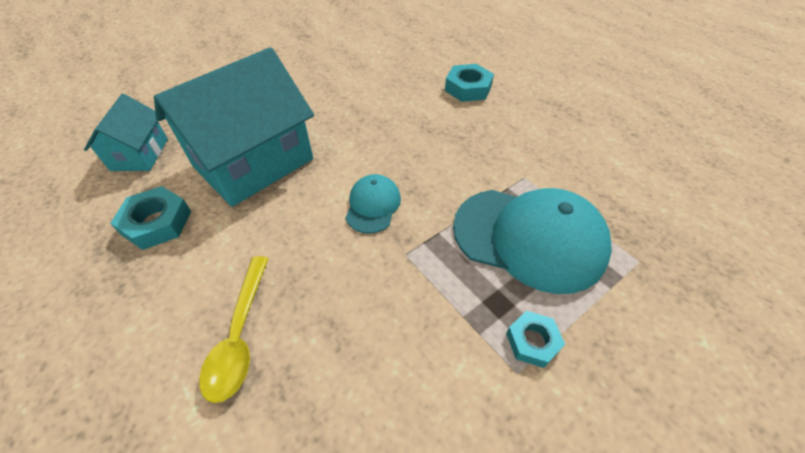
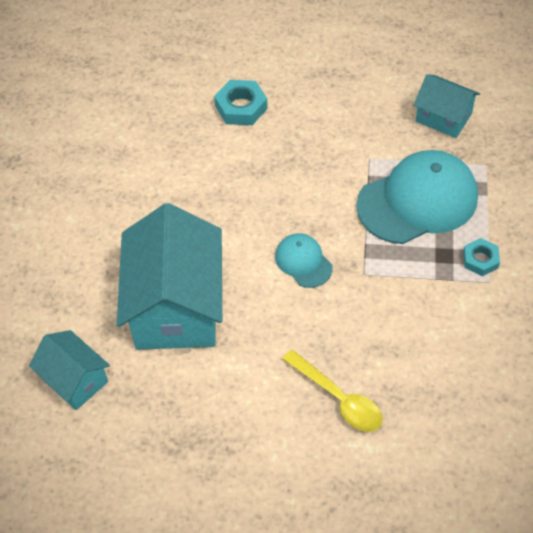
camera: 45 degrees left, 5 degrees up
turquoise nut [110,186,191,250] -> none
none -> turquoise house [414,74,480,138]

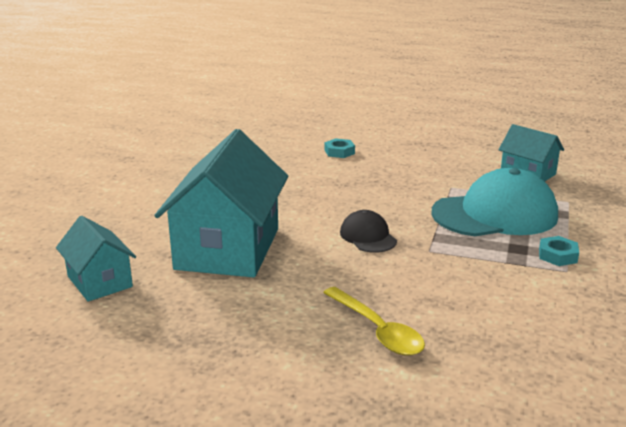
camera: 10 degrees right, 30 degrees down
turquoise nut [214,80,268,125] -> turquoise nut [325,138,355,158], size x0.66
turquoise cap [275,233,333,288] -> black cap [340,210,397,253]

